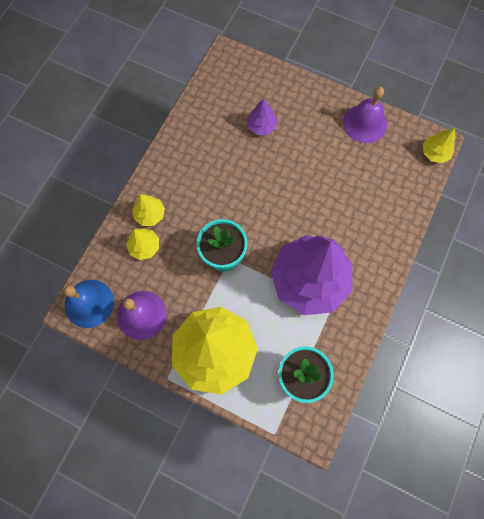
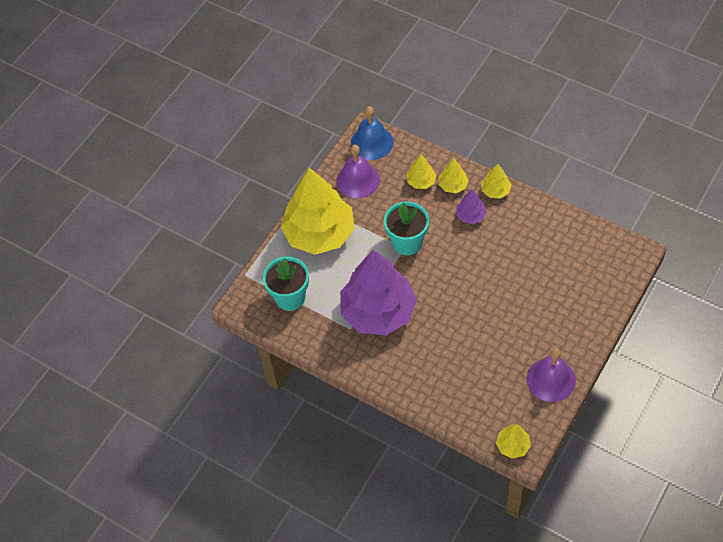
camera: 100 degrees right, 15 degrees down
purple tree [247,99,277,135] -> purple tree moved to [456,189,487,224]
none -> yellow tree [481,163,512,199]

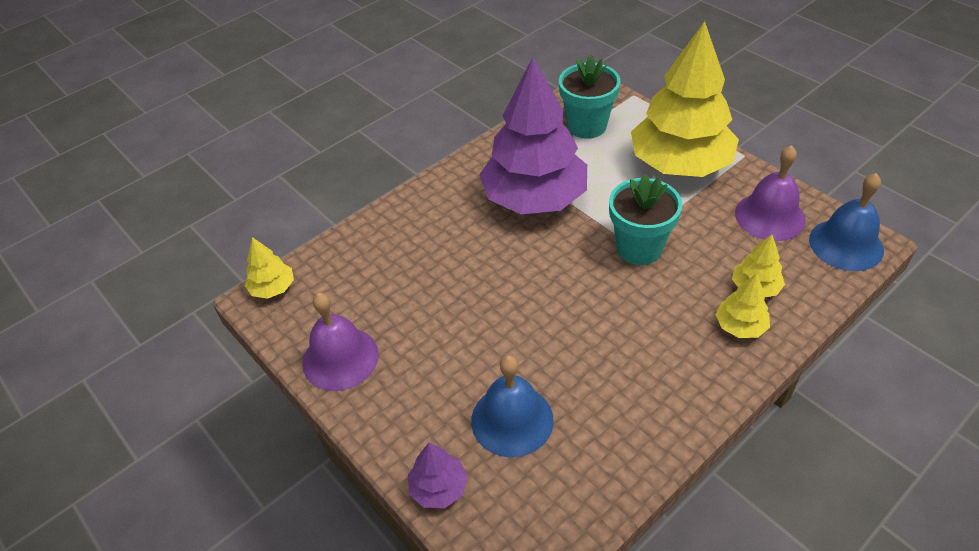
camera: 105 degrees right, 10 degrees down
purple tree [456,189,487,224] -> purple tree moved to [408,443,468,508]
yellow tree [481,163,512,199] -> none
none -> blue bell [471,355,554,457]

